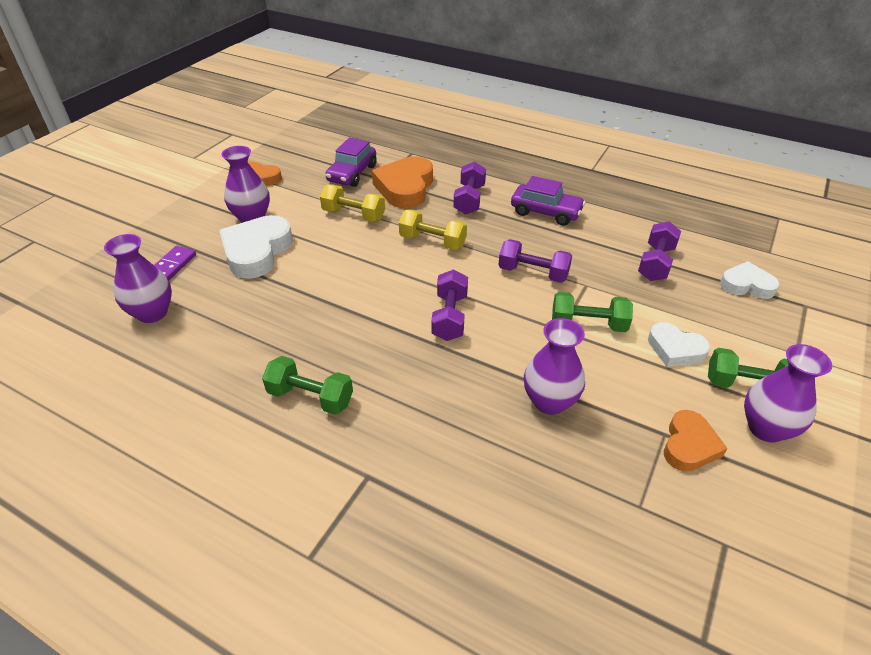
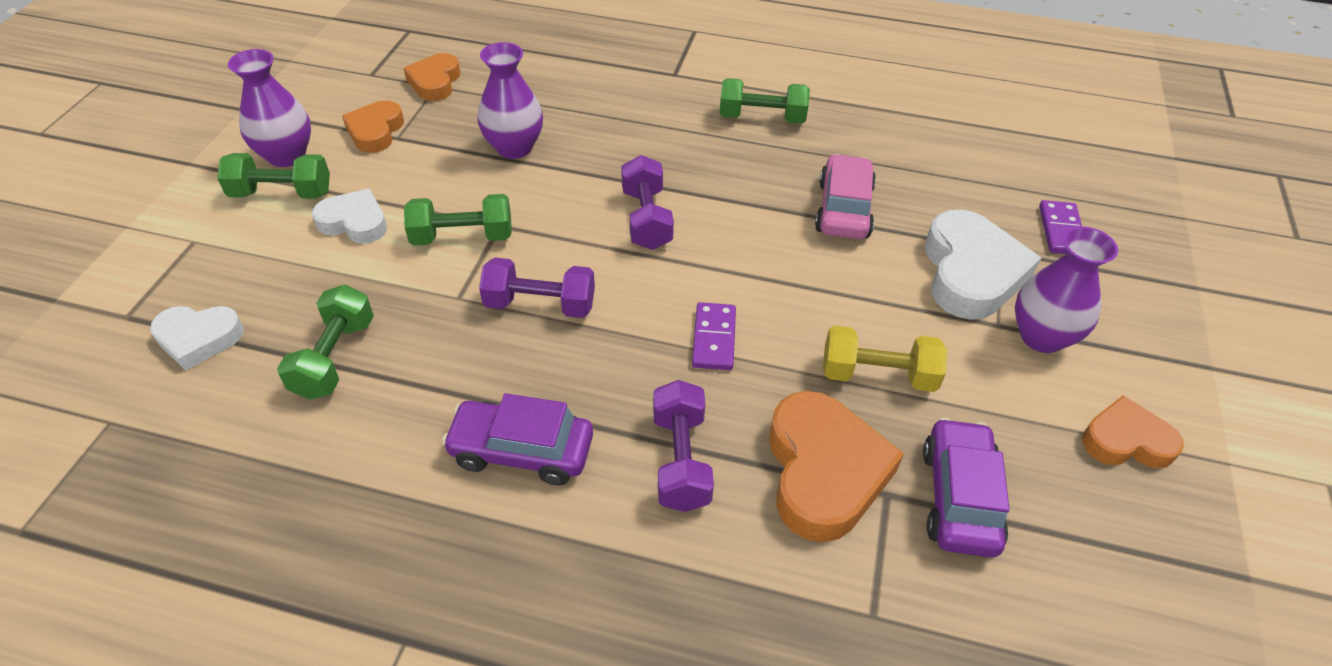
camera: 165 degrees right, 5 degrees up
purple vase [104,234,172,323] -> none
yellow dumbbell [399,209,467,250] -> purple domino [692,302,736,370]
purple dumbbell [638,221,681,281] -> green dumbbell [277,285,374,400]
none -> orange heart [404,53,460,101]
none -> pink car [815,154,876,239]

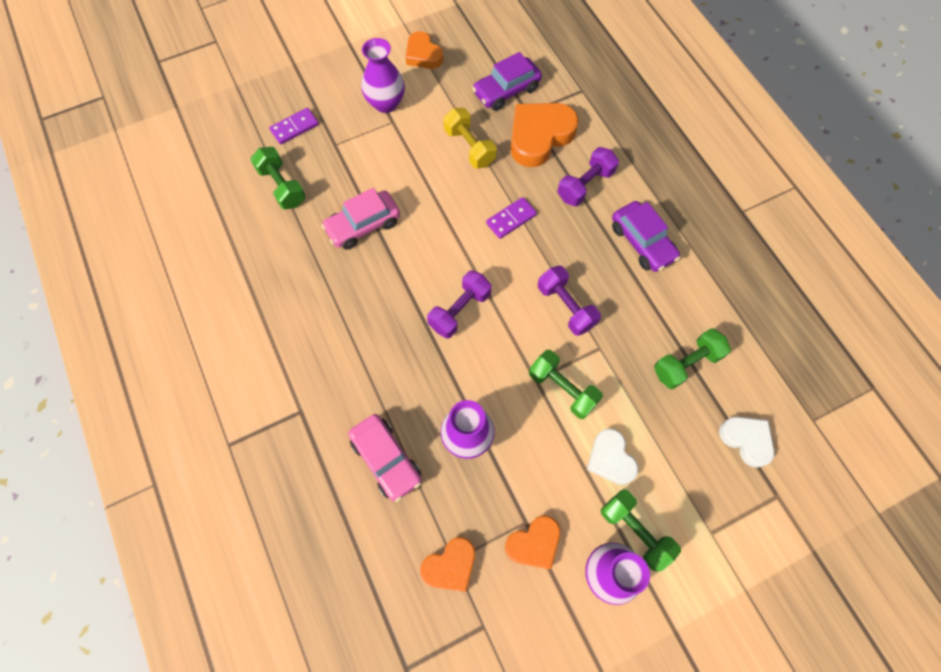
camera: 130 degrees left, 20 degrees up
green dumbbell [719,78,810,124] -> green dumbbell moved to [250,147,306,210]
white heart [925,210,1041,320] -> none
none -> pink car [348,414,422,502]

